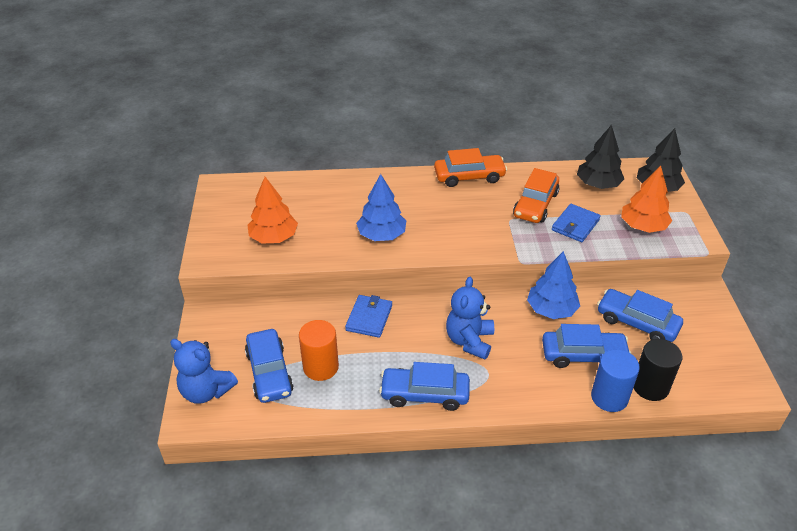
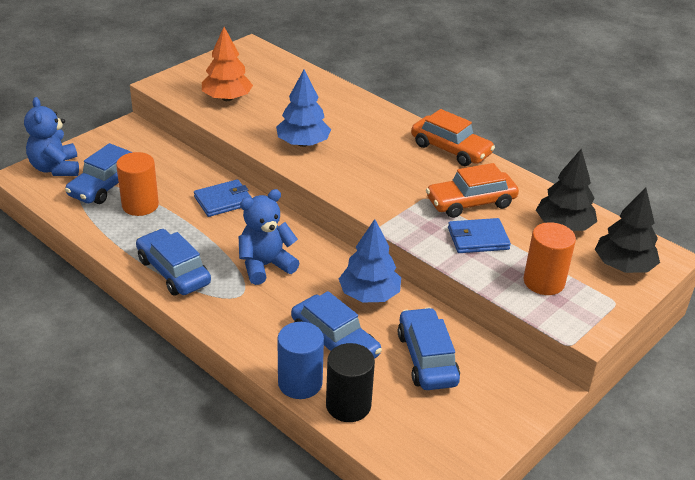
camera: 45 degrees right, 5 degrees down
orange tree [621,166,672,233] -> orange cylinder [524,222,576,295]

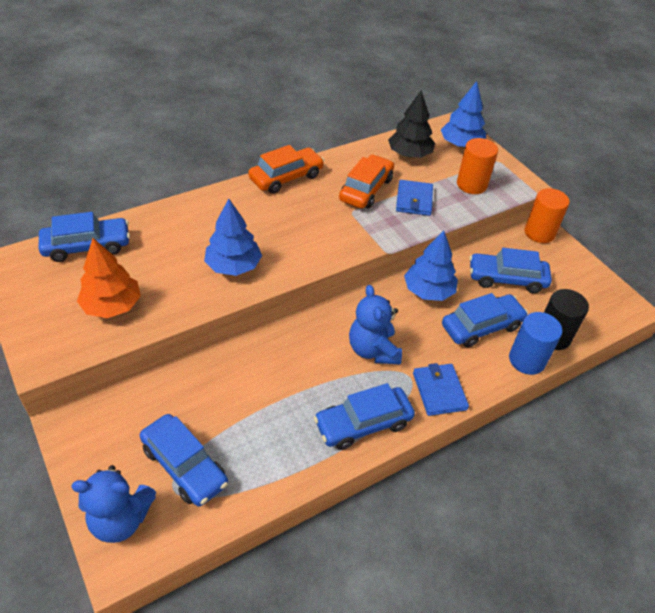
camera: 75 degrees left, 10 degrees up
orange cylinder [116,152,159,216] -> orange cylinder moved to [525,188,570,243]
blue wallet [194,179,252,217] -> blue wallet moved to [413,363,469,416]
orange car [426,163,519,218] -> orange car turned 150 degrees counterclockwise [339,154,394,209]
black tree [595,188,660,273] -> blue tree [441,81,486,148]
none -> blue car [39,212,130,262]

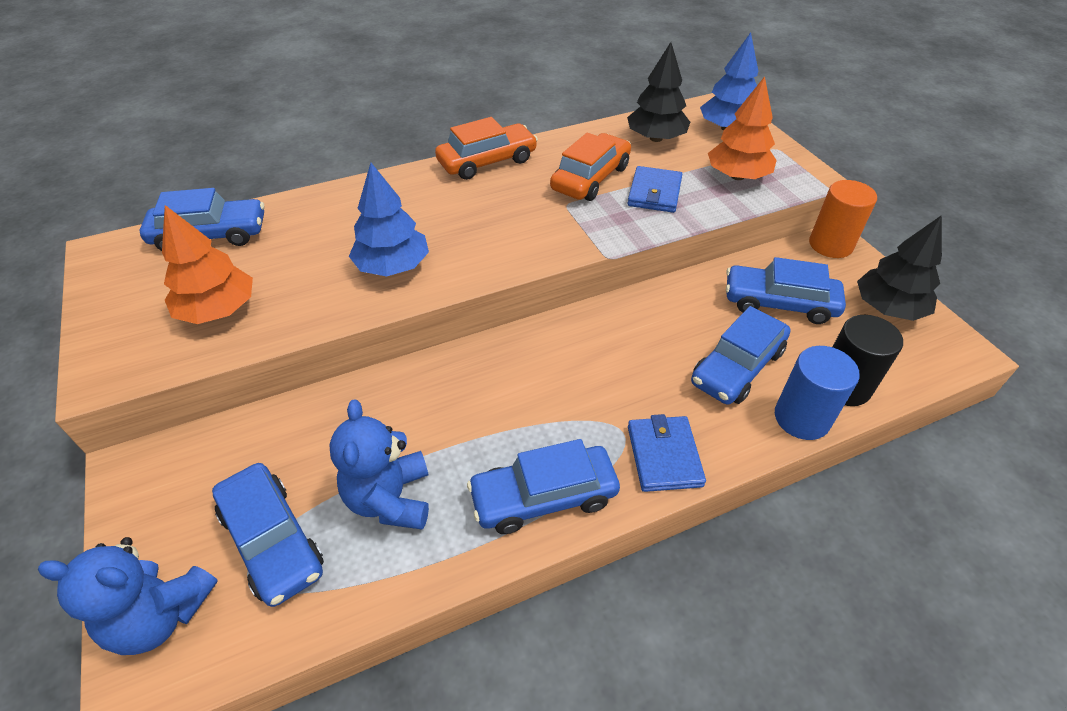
camera: 10 degrees right, 0 degrees up
blue teddy bear [349,285,402,364] -> blue teddy bear moved to [329,400,429,530]
blue tree [404,231,458,301] -> none
blue car [442,293,528,348] -> blue car turned 150 degrees clockwise [691,306,791,405]
orange cylinder [457,138,498,194] -> orange tree [708,76,777,180]
none -> black tree [857,215,942,321]

